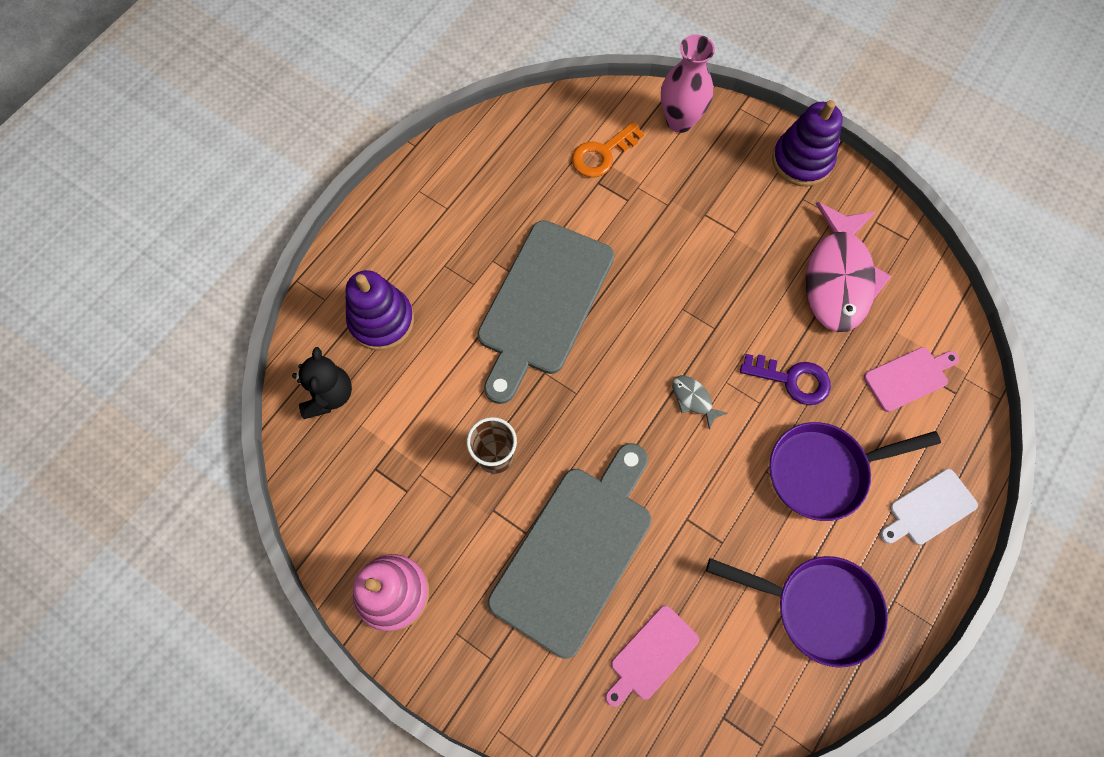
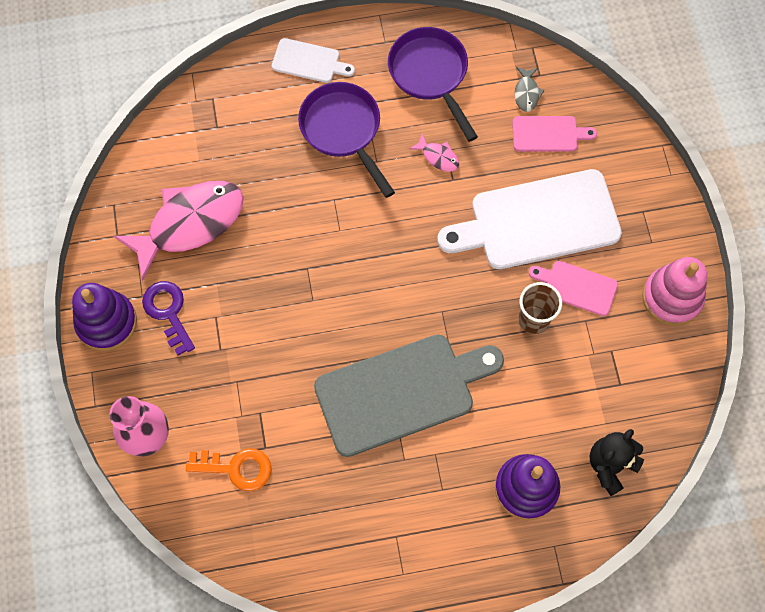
camera: 135 degrees left, 0 degrees up
grey cutting board [488,443,652,659] -> white cutting board [437,169,622,269]
grey fish [672,375,727,430] -> grey fish moved to [514,67,545,112]
purple key [740,354,831,405] -> purple key moved to [142,281,195,356]
purple pan [769,422,941,521] -> purple pan turned 150 degrees counterclockwise [298,82,395,198]
pink cutting board [864,347,959,412] -> pink cutting board moved to [529,261,618,316]
none -> pink fish [409,134,459,172]

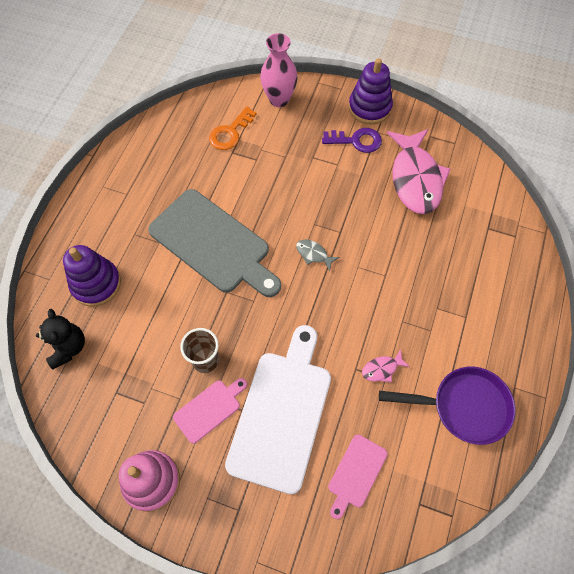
camera: 120 degrees right, 5 degrees down
white cutting board [272,38,355,83] -> none
purple pan [298,82,395,198] -> none
grey cutting board [314,334,504,457] -> grey cutting board turned 60 degrees counterclockwise [148,189,281,297]
grey fish [514,67,545,112] -> grey fish moved to [296,240,339,271]

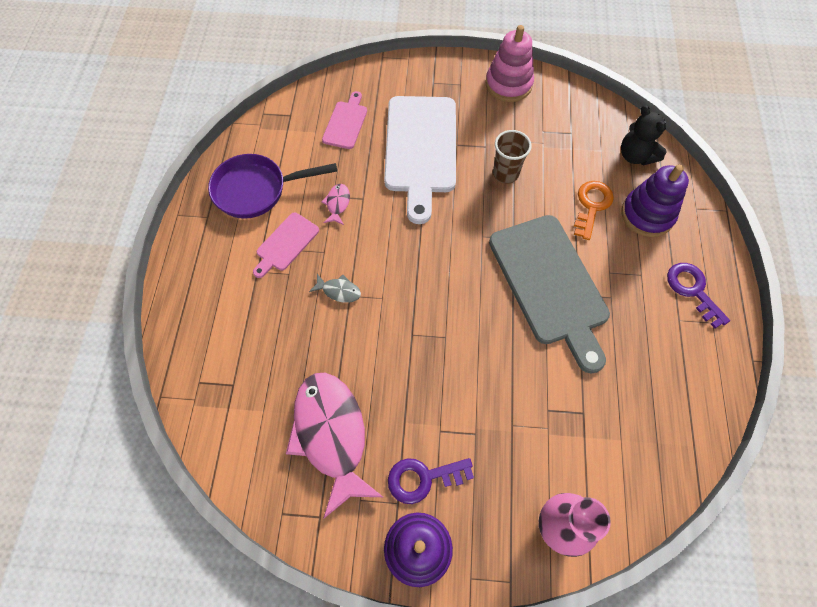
camera: 165 degrees right, 0 degrees up
grey cutting board [148,189,281,297] -> grey cutting board turned 135 degrees counterclockwise [489,215,610,374]
pink cutting board [173,378,247,444] -> pink cutting board moved to [253,212,319,278]
orange key [209,106,257,150] -> orange key moved to [574,181,614,240]
grey fish [296,240,339,271] -> grey fish moved to [309,274,361,303]
pink fish [362,349,410,382] -> pink fish turned 45 degrees counterclockwise [322,184,350,225]
none -> purple key [667,263,730,328]

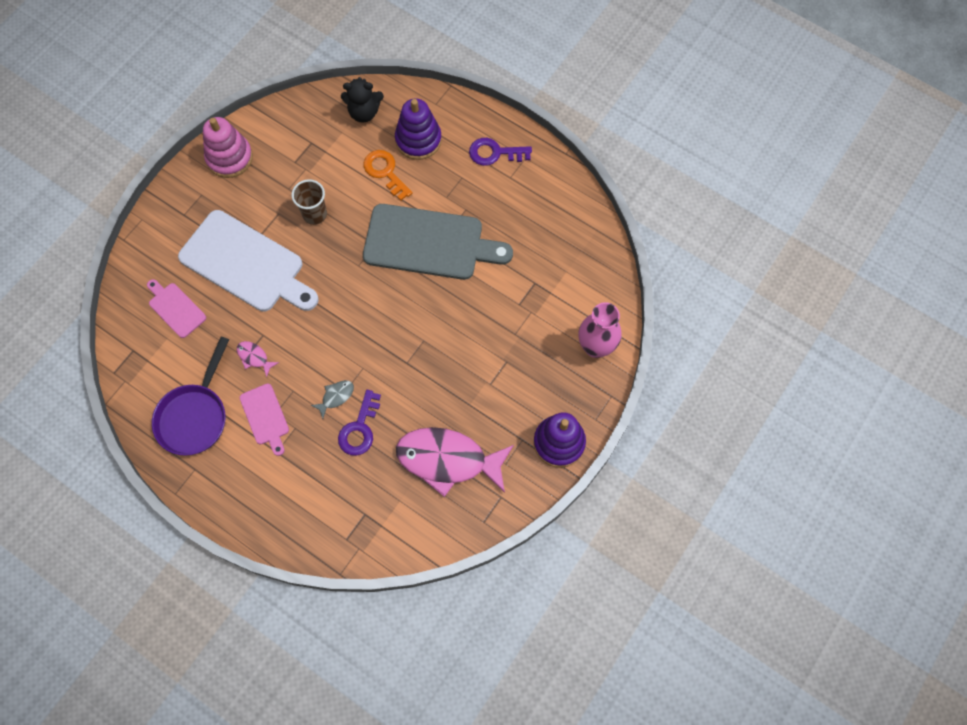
camera: 60 degrees left, 5 degrees up
purple key [388,458,474,504] -> purple key moved to [338,390,381,456]

